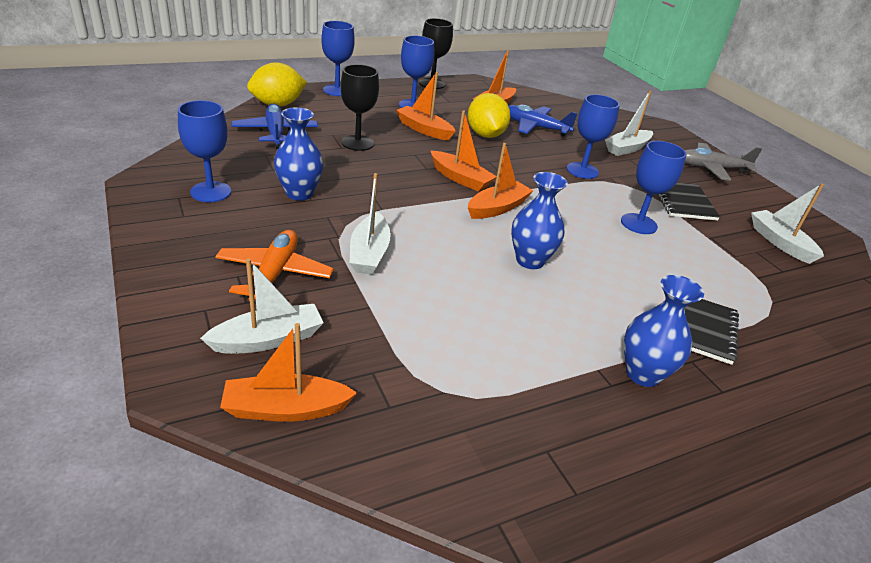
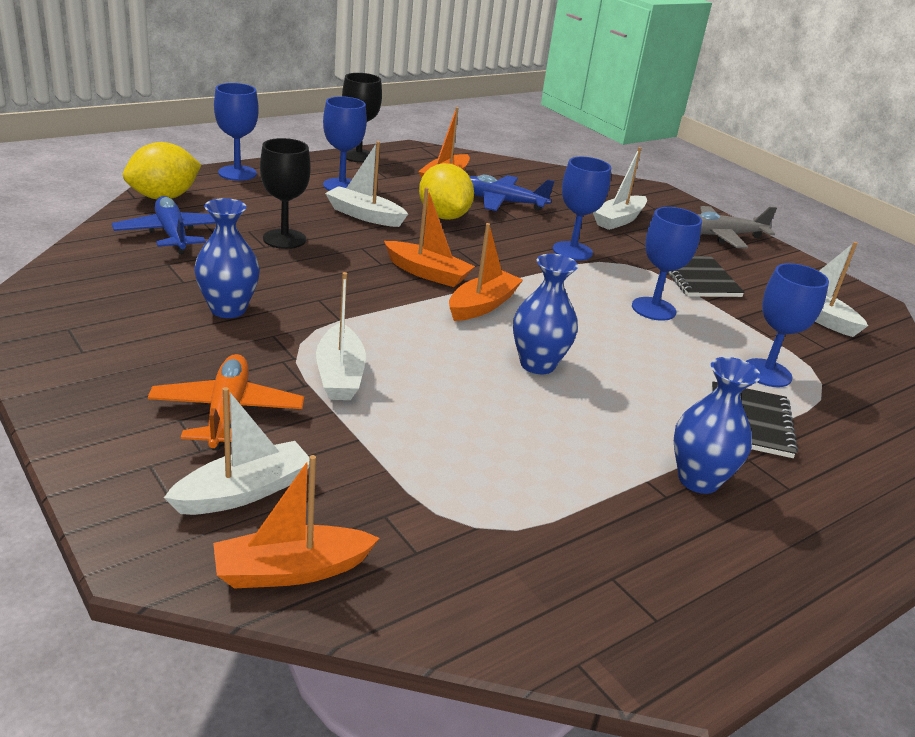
camera: 10 degrees left, 5 degrees down
blue goblet [178,100,231,202] -> blue goblet moved to [746,263,829,387]
orange boat [396,72,455,141] -> white boat [325,141,408,227]

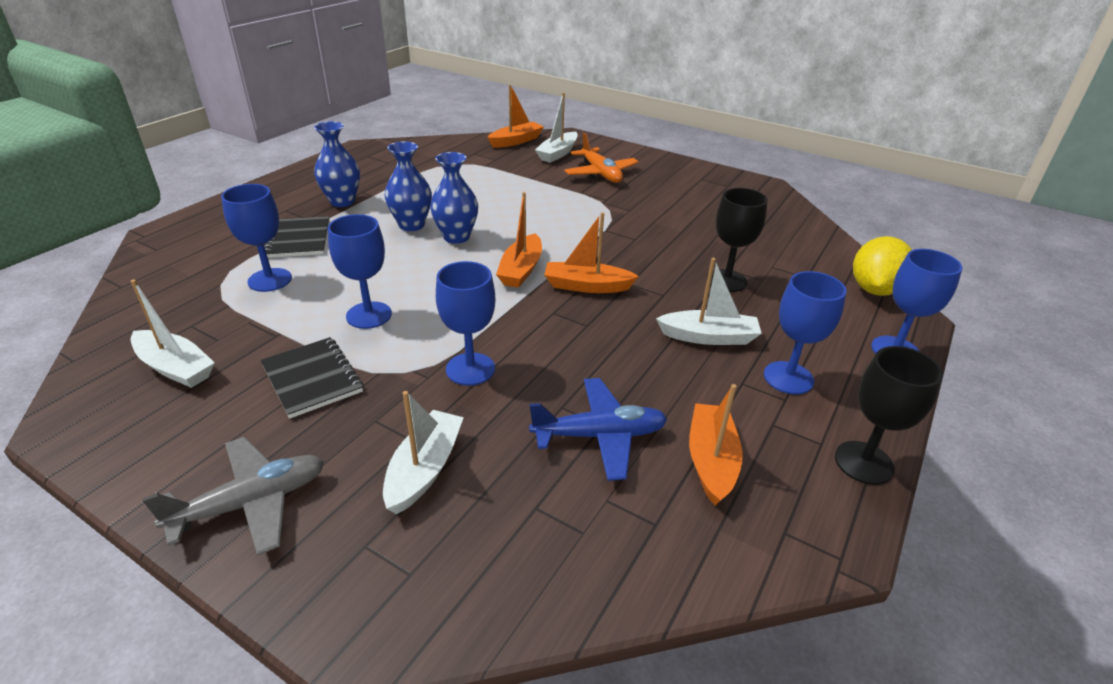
camera: 160 degrees right, 5 degrees up
blue plane [112,196,216,254] -> none
blue vase [194,198,260,318] -> blue vase moved to [385,141,432,231]
white boat [316,272,366,400] -> none
yellow lemon [419,163,474,220] -> none

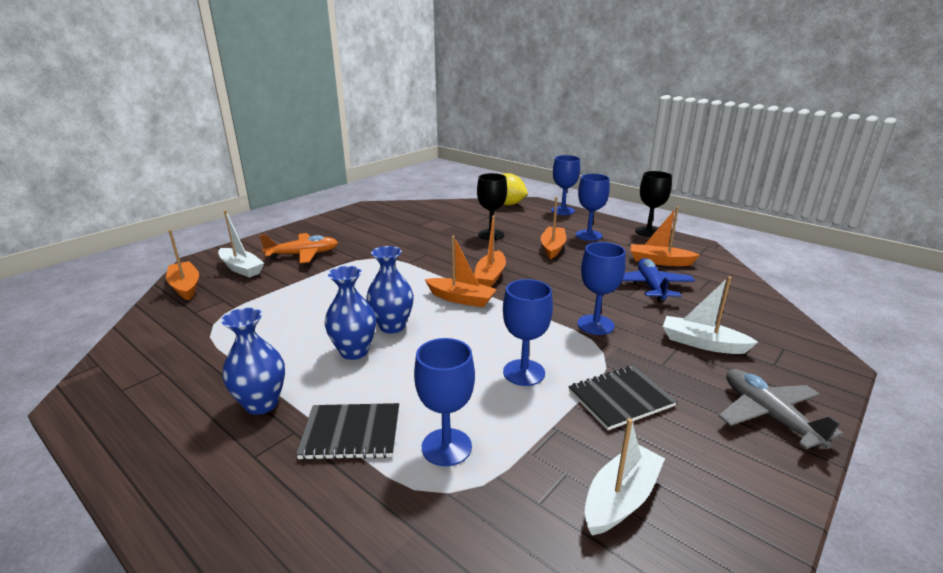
camera: 80 degrees left, 10 degrees down
white boat [656,258,762,345] -> orange boat [541,197,566,259]

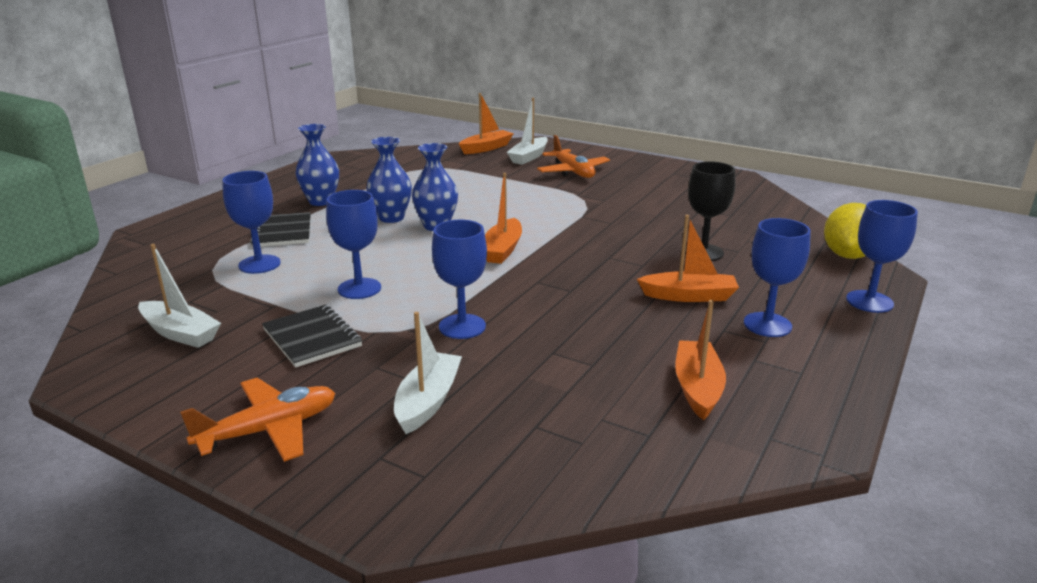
camera: 80 degrees right, 0 degrees up
orange boat [474,216,506,287] -> none
blue plane [622,258,695,303] -> none
black goblet [635,171,672,237] -> none
grey plane [719,369,843,449] -> orange plane [180,378,335,462]

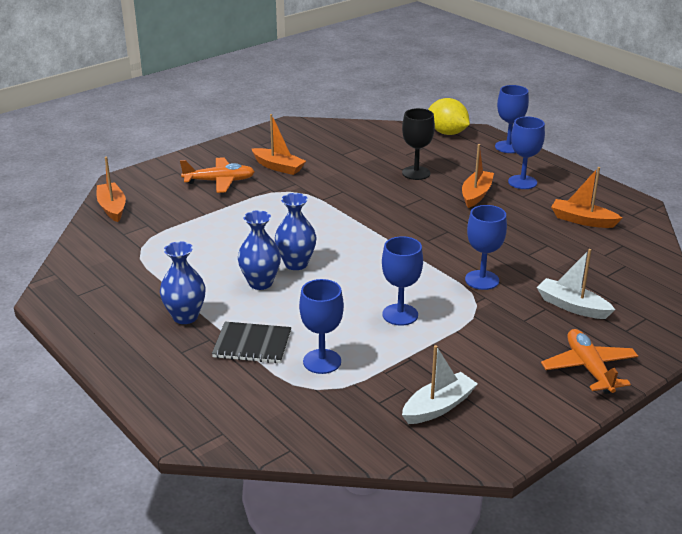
camera: 70 degrees left, 5 degrees up
black notebook [262,305,362,368] -> none
orange boat [485,173,522,264] -> orange boat moved to [251,114,306,175]
white boat [507,98,548,165] -> none

